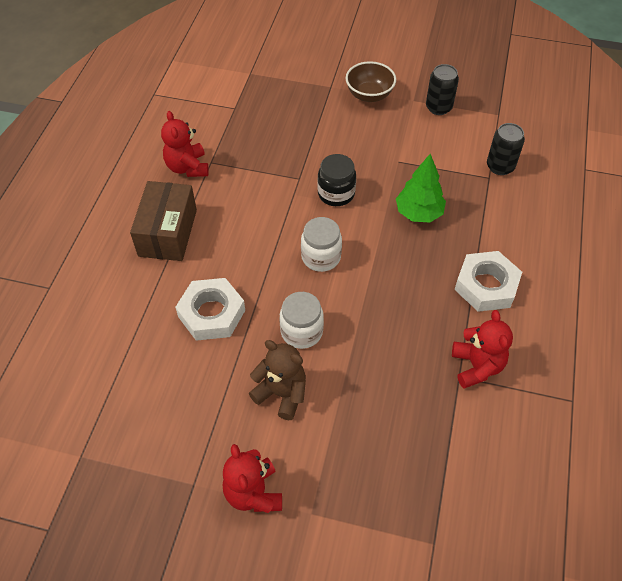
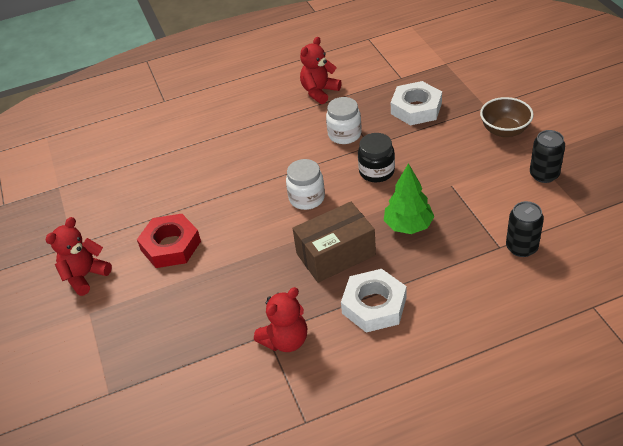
camera: 60 degrees right, 10 degrees down
brown box [130,181,197,261] -> brown box moved to [292,202,376,283]
white nut [175,278,245,341] -> white nut moved to [391,81,442,125]
brown teddy bear [249,340,306,420] -> red nut [137,214,201,268]
white jar [280,292,324,349] -> white jar moved to [326,97,361,144]

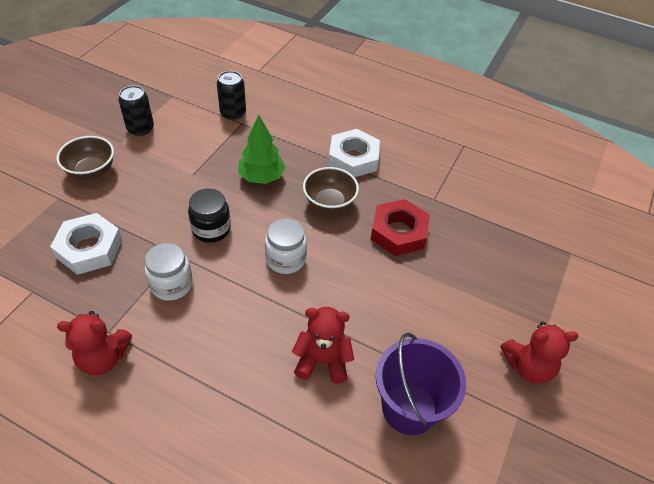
camera: 140 degrees left, 5 degrees up
red nut [137,214,201,268] -> red nut moved to [371,199,430,256]
red teddy bear [254,287,307,352] -> red teddy bear moved to [292,307,354,384]
brown box [292,202,376,283] -> brown bowl [303,167,359,213]
none -> purple bucket [376,333,466,435]

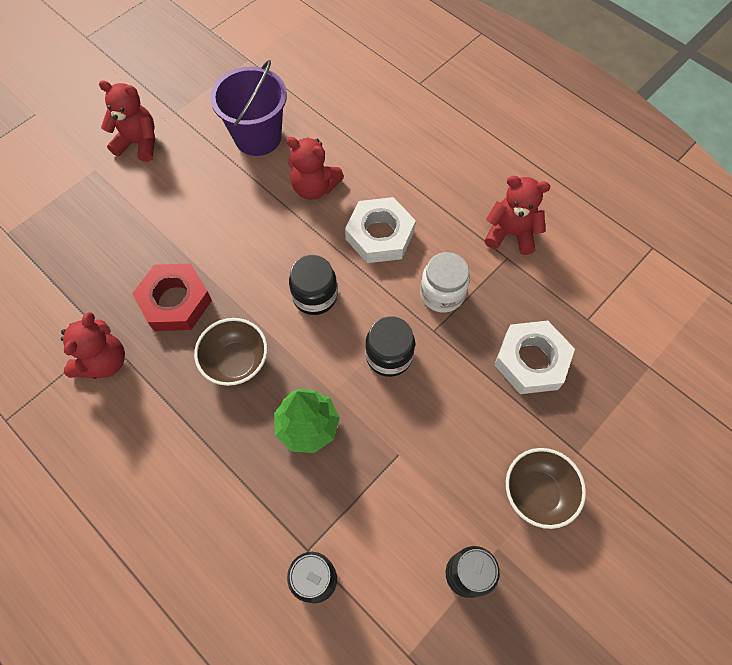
camera: 160 degrees left, 15 degrees up
white jar [265,219,307,274] -> black jar [289,255,338,315]
white nut [328,129,380,177] -> white nut moved to [345,197,416,263]
none -> red teddy bear [61,312,125,379]

